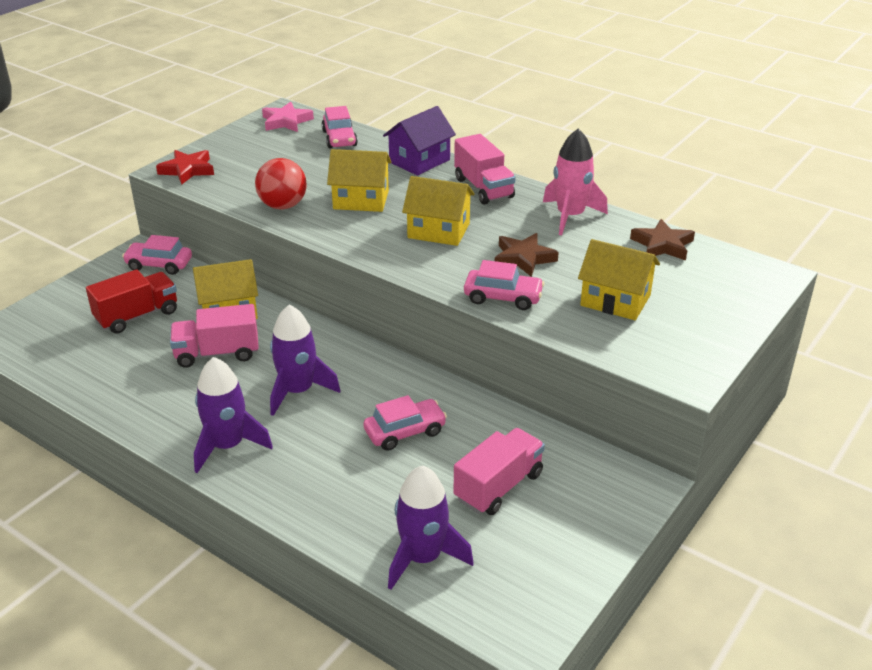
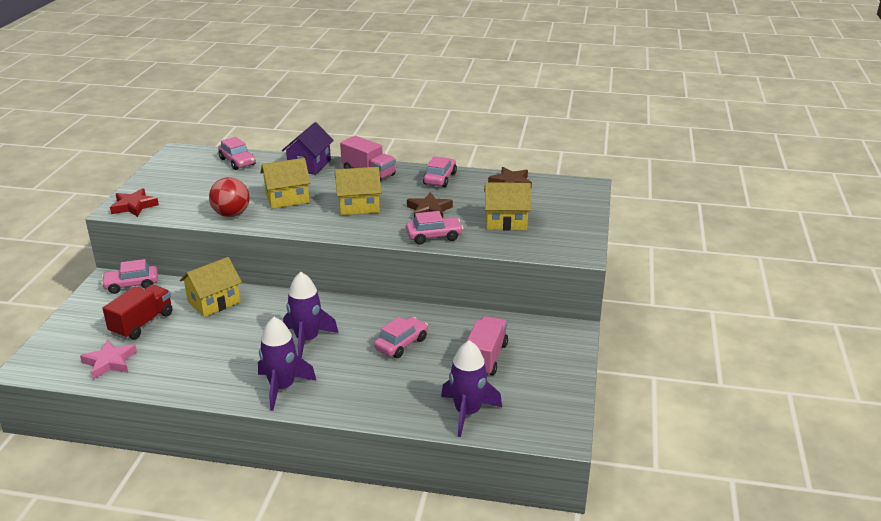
camera: 25 degrees left, 5 degrees down
pink truck [170,304,259,368] -> none
pink star [262,102,314,132] -> pink star moved to [80,340,137,380]
pink rocket [543,129,608,235] -> pink car [423,156,457,187]

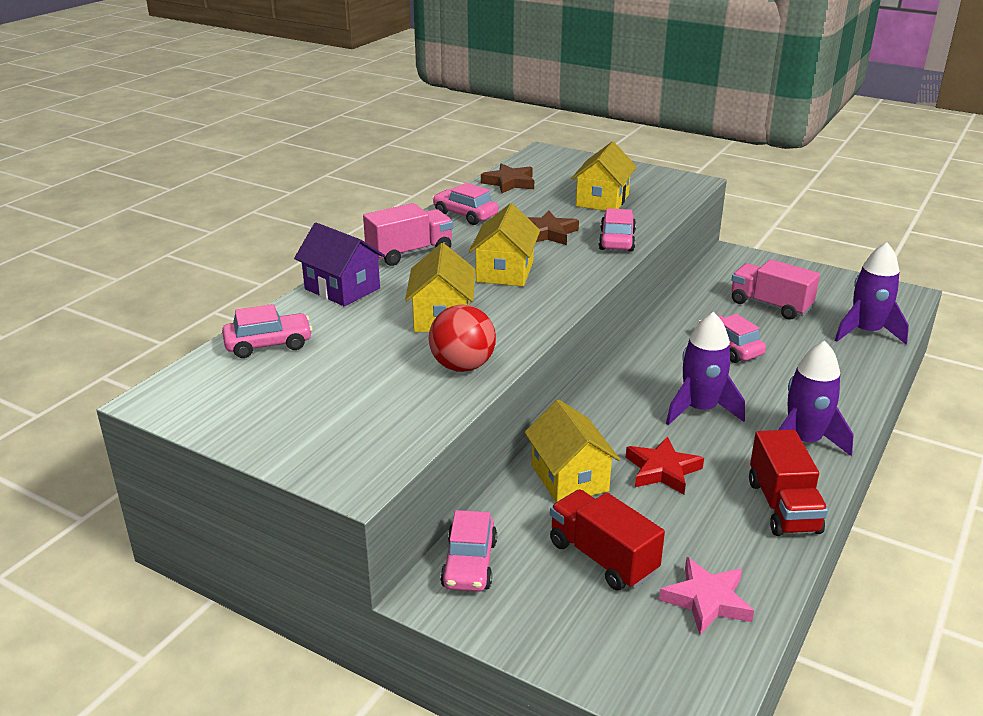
camera: 70 degrees left, 0 degrees up
red star [110,188,159,217] -> red star moved to [626,436,704,494]
none -> red truck [749,430,828,536]

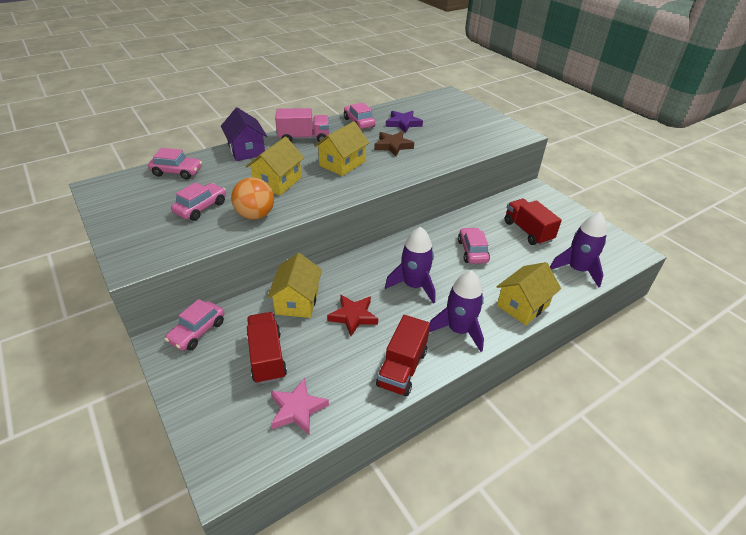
camera: 25 degrees right, 10 degrees up
red ball [429,304,496,372] -> orange ball [231,177,274,220]
brown star [481,163,534,193] -> none
yellow house [571,141,637,211] -> yellow house moved to [496,262,561,325]
pink car [598,208,636,252] -> pink car moved to [171,182,226,221]
pink truck [732,259,820,320] -> red truck [505,199,562,245]
none -> purple star [386,111,423,133]

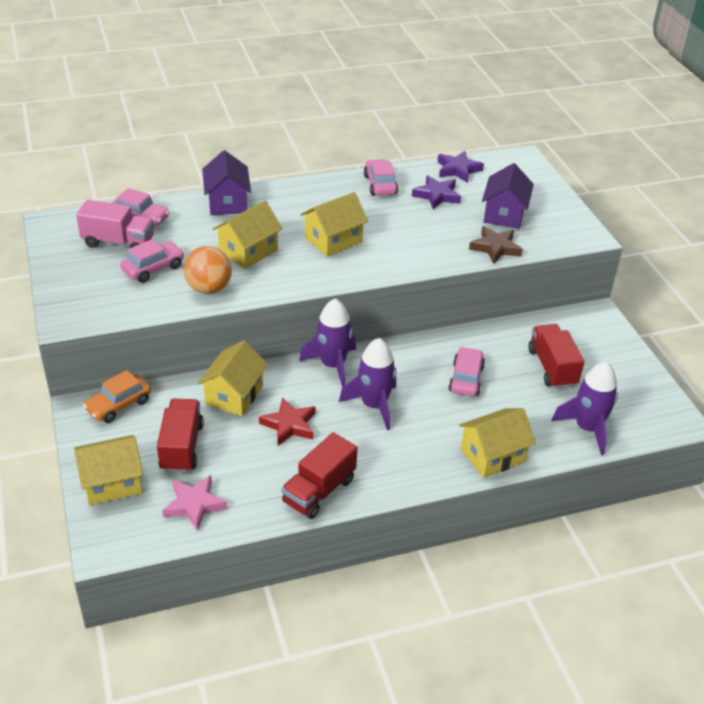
camera: 15 degrees right, 0 degrees up
pink car [165,299,224,351] -> orange car [83,370,151,423]
pink truck [275,108,329,142] -> pink truck moved to [76,200,154,248]
brown star [374,131,414,156] -> brown star moved to [469,226,523,264]
purple rocket [429,270,484,352] -> purple rocket moved to [299,298,356,387]
none -> yellow house [74,435,143,505]
none -> purple star [438,151,484,183]
none -> purple house [482,163,534,229]

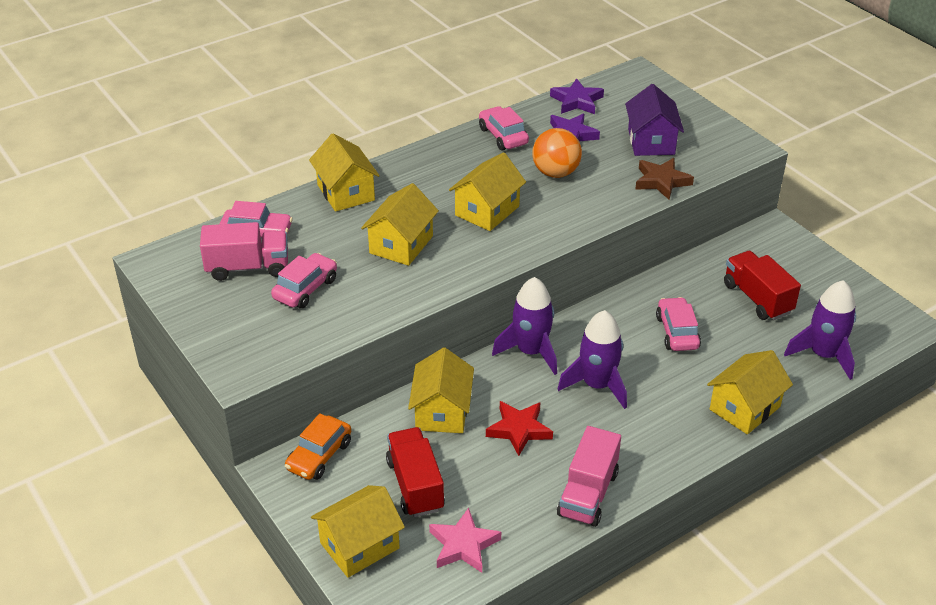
camera: 15 degrees left, 0 degrees up
orange ball [184,246,232,294] -> orange ball moved to [532,128,582,178]
purple house [202,150,251,215] -> yellow house [309,134,380,212]
red truck [282,432,357,519] -> pink truck [557,426,621,527]

